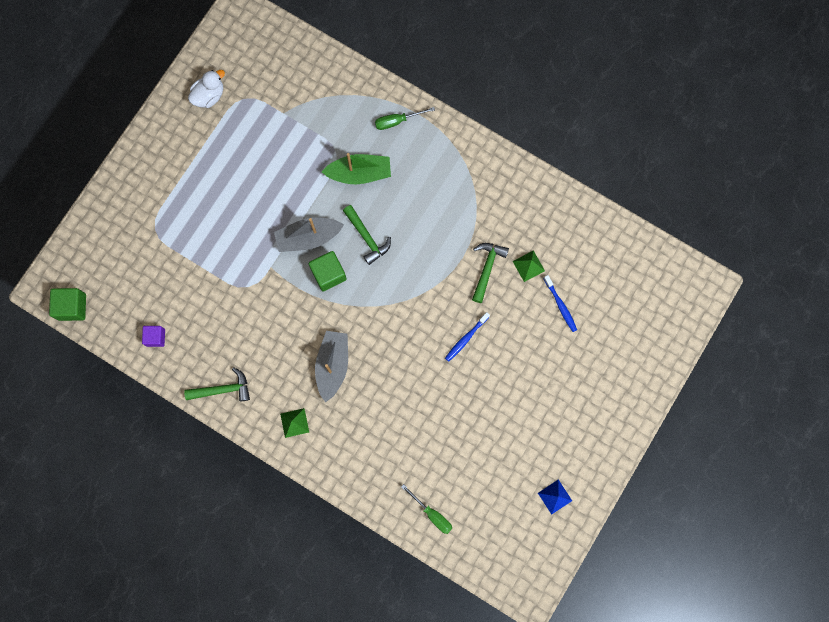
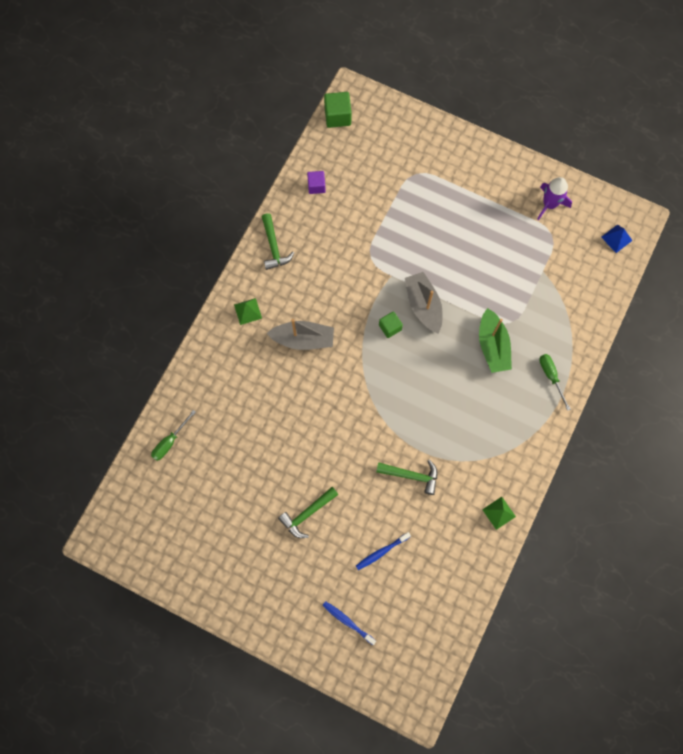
camera: 85 degrees right, 5 degrees down
white duck [188,70,225,108] -> purple rocket [537,177,572,220]
green cube [309,251,346,291] -> green cube [379,311,403,338], size x0.66
green hammer [343,205,391,265] -> green hammer moved to [278,487,338,538]
blue toothbrush [445,312,490,362] -> blue toothbrush moved to [322,601,376,645]
green pyramid [513,250,545,282] -> green pyramid moved to [482,497,516,530]
blue pyramid [538,480,572,514] -> blue pyramid moved to [601,224,632,253]

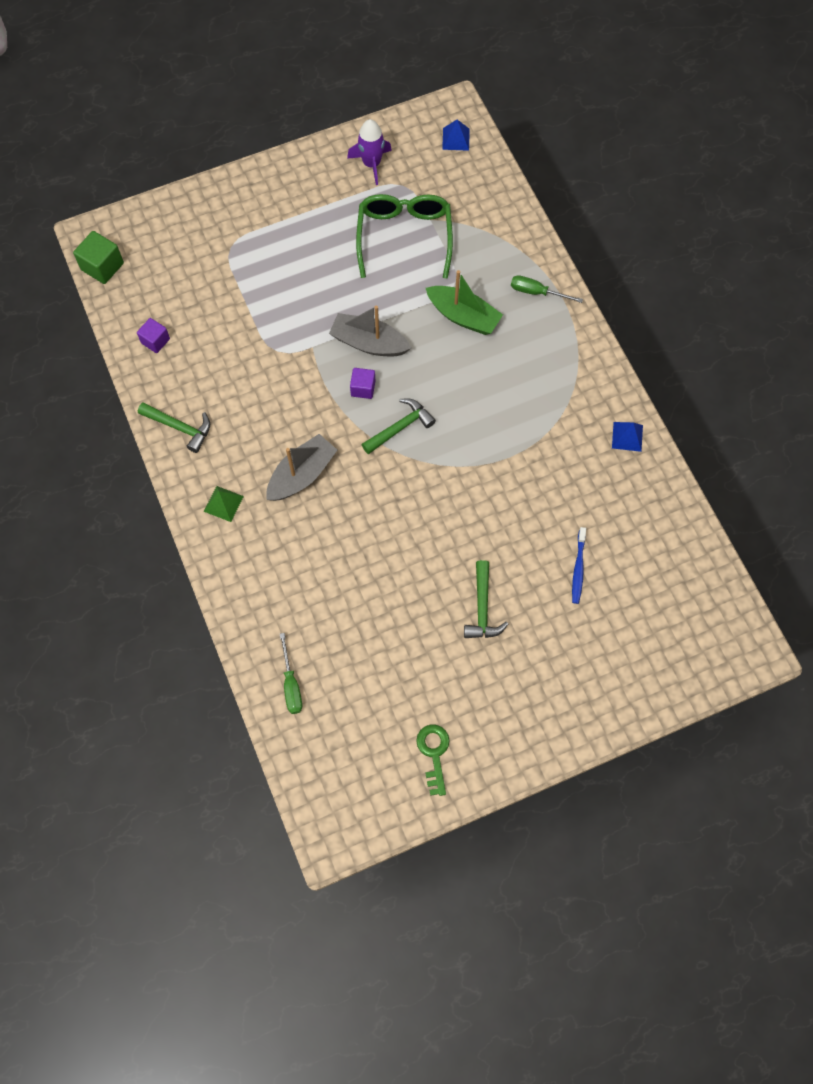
camera: 50 degrees left, 5 degrees down
blue toothbrush [322,601,376,645] -> none
green hammer [376,460,437,495] -> green hammer moved to [361,399,436,454]
green cube [379,311,403,338] -> purple cube [350,368,375,399]
green pyramid [482,497,516,530] -> blue pyramid [612,422,643,452]
none -> green glasses [356,194,453,279]
none -> green key [416,725,450,796]

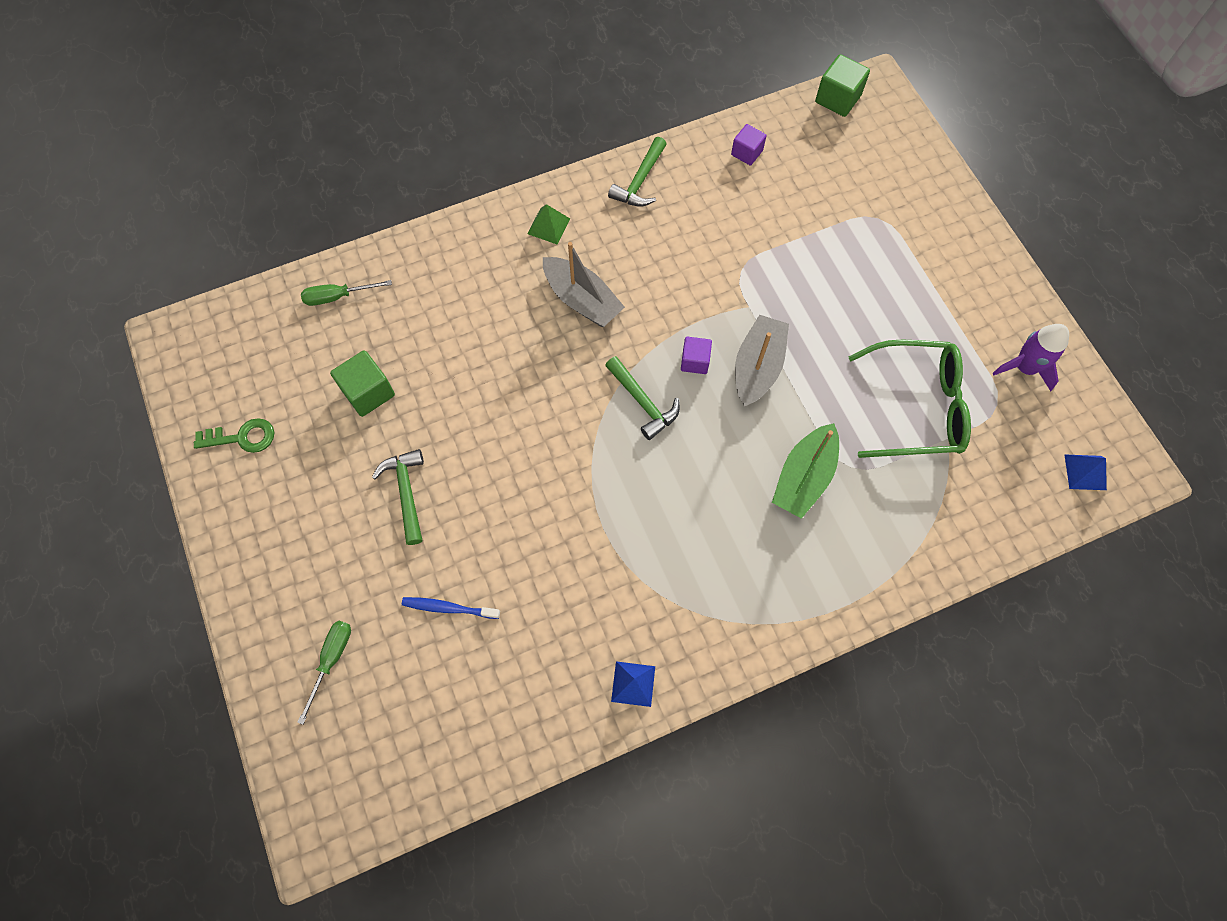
camera: 90 degrees right, 0 degrees up
green hammer [464,560,508,638] -> green hammer turned 75 degrees clockwise [372,449,424,545]
green screwdriver [511,275,583,303] -> green screwdriver moved to [297,621,351,725]
none -> green cube [330,350,395,417]

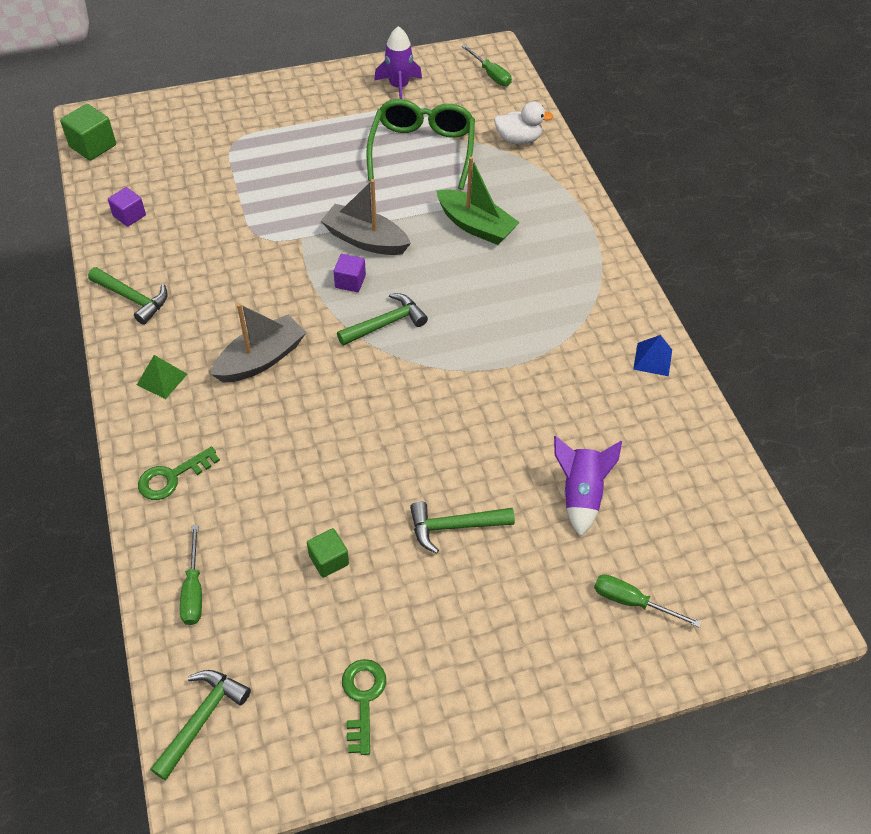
camera: 85 degrees left, 15 degrees down
green cube [330,350,395,417] -> green cube [307,528,349,578], size x0.66
blue toothbrush [402,597,500,619] -> purple rocket [554,436,622,537]
blue pyramid [1064,454,1107,490] -> green screwdriver [462,45,512,86]
none -> green key [138,446,220,500]
none -> green hammer [150,670,251,781]
none -> white duck [494,101,553,145]

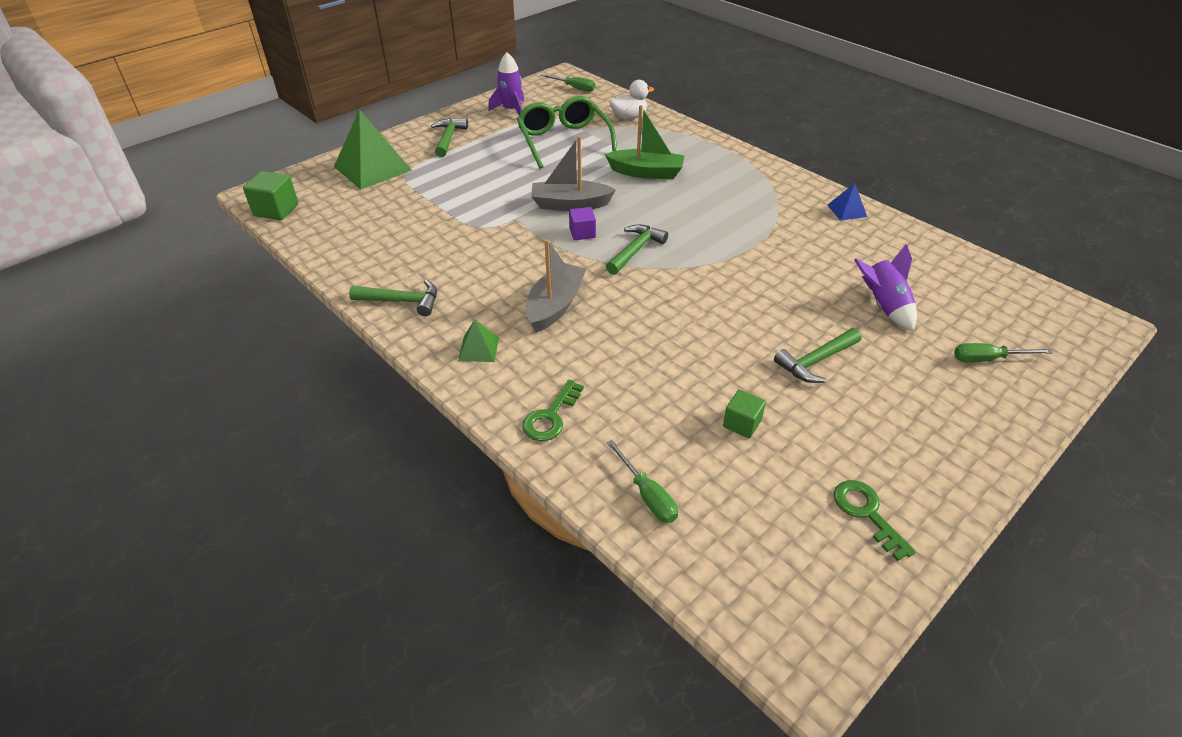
camera: 25 degrees left, 10 degrees down
purple cube [108,187,146,227] -> none
green hammer [150,670,251,781] -> green hammer moved to [431,118,468,157]
none -> green pyramid [334,109,412,190]

